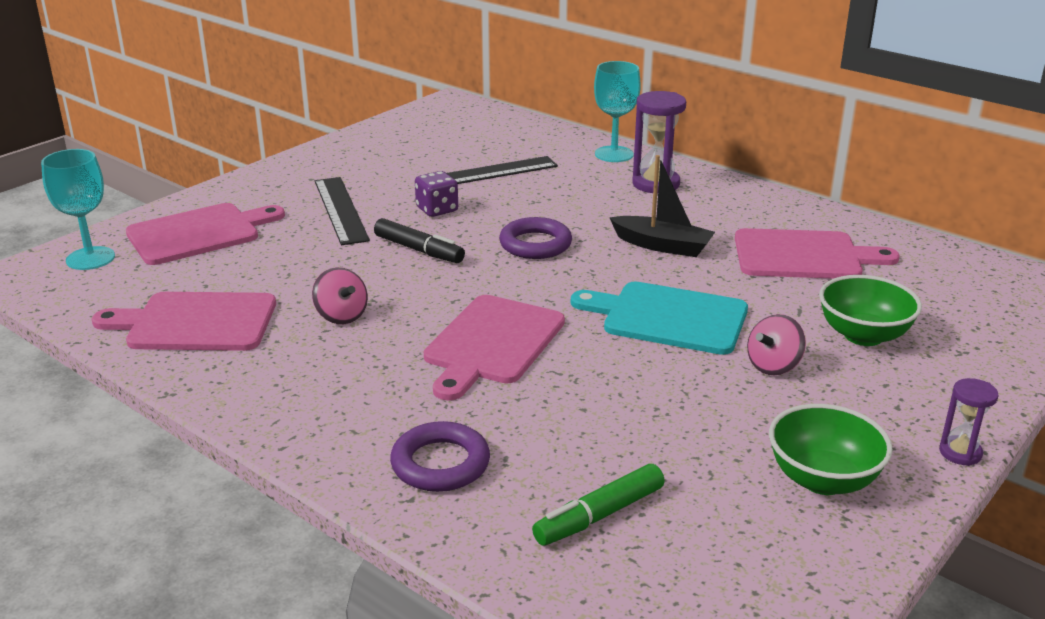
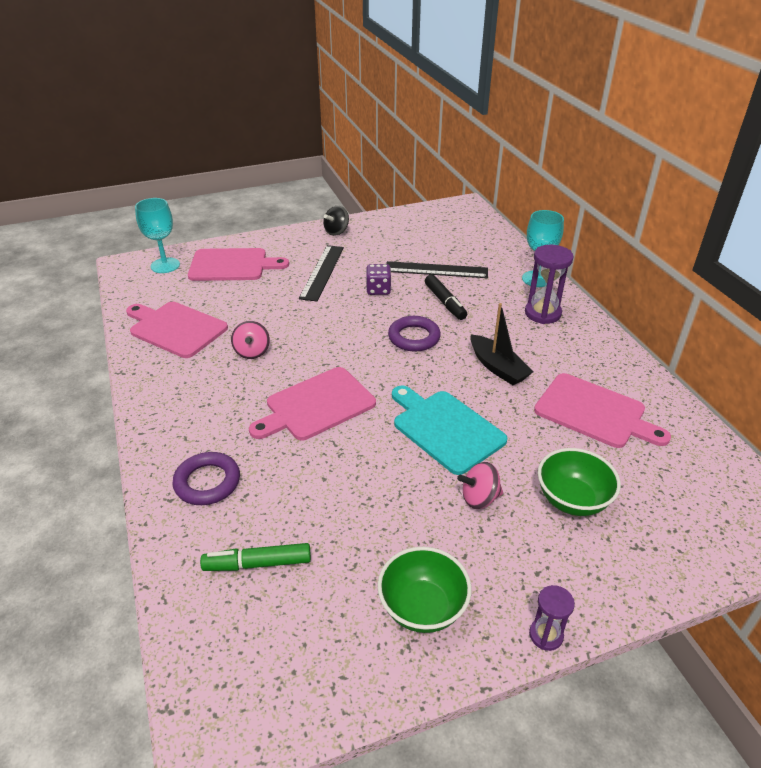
camera: 30 degrees right, 10 degrees up
black marker [374,218,465,263] -> black marker moved to [425,274,467,320]
none -> black spinning top [323,206,349,236]

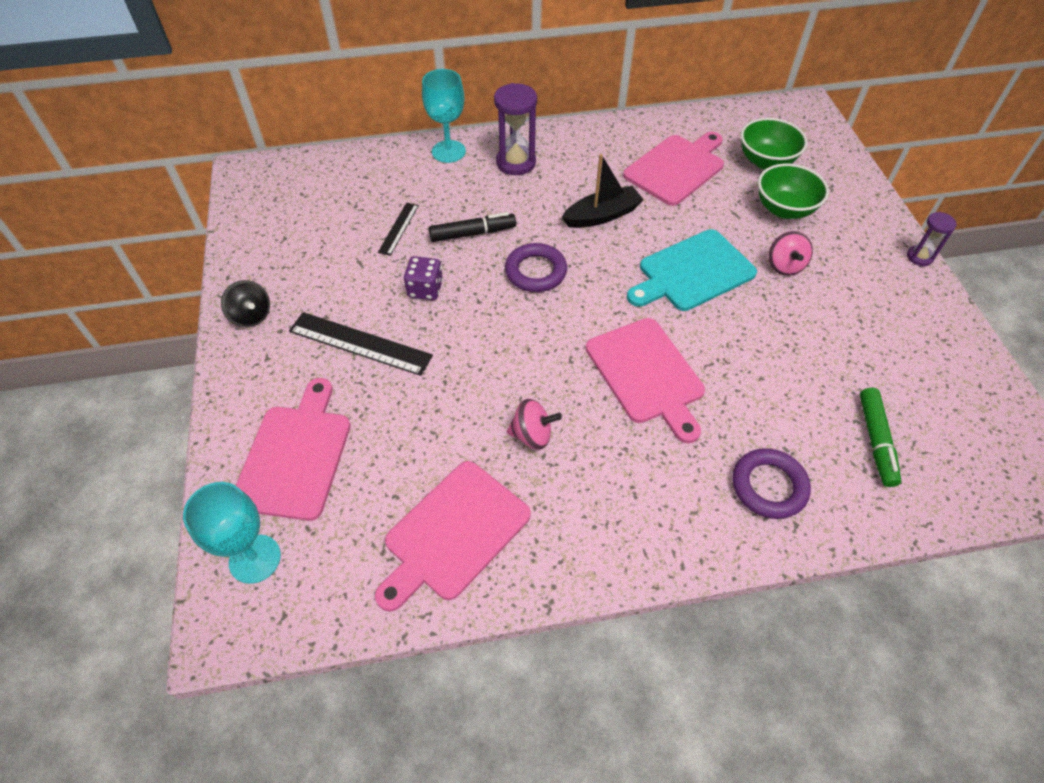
camera: 80 degrees left, 15 degrees up
green bowl [377,546,472,633] -> green bowl moved to [741,118,808,169]
black ruler [386,261,488,278] -> black ruler [378,203,419,256], size x0.57

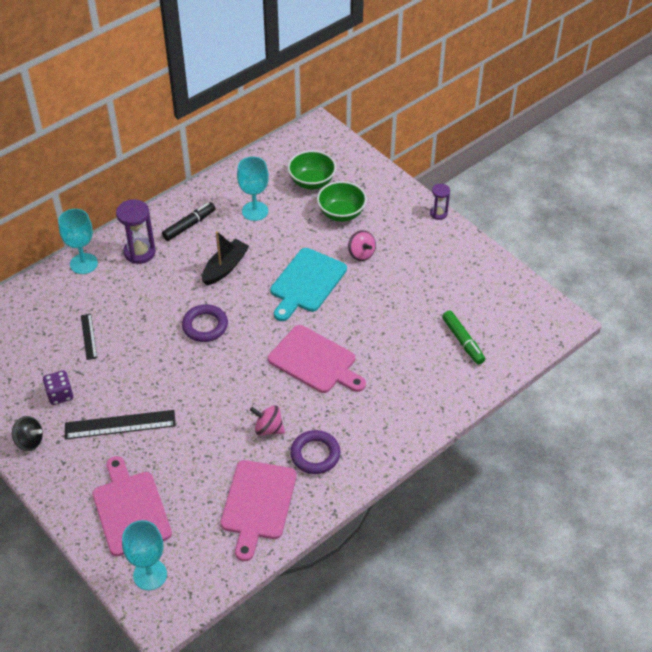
camera: 30 degrees left, 5 degrees down
purple dice [404,256,443,300] -> purple dice moved to [43,370,73,405]
black marker [429,212,516,242] -> black marker moved to [162,202,216,241]
pink spinning top [506,399,562,450] -> pink spinning top turned 135 degrees counterclockwise [250,406,285,436]
pink cutting board [623,132,724,206] -> turquoise goblet [237,157,269,221]
purple ring [732,448,811,519] -> purple ring moved to [290,430,341,474]

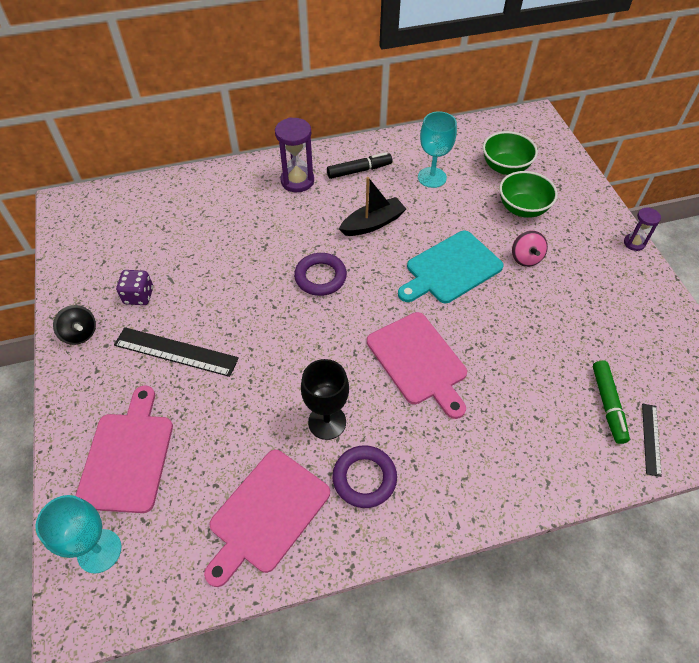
camera: 25 degrees right, 5 degrees up
turquoise goblet [58,209,98,274] -> none
black ruler [81,314,97,360] -> black ruler moved to [642,404,662,477]
pink spinning top [250,406,285,436] -> black goblet [301,359,349,440]

